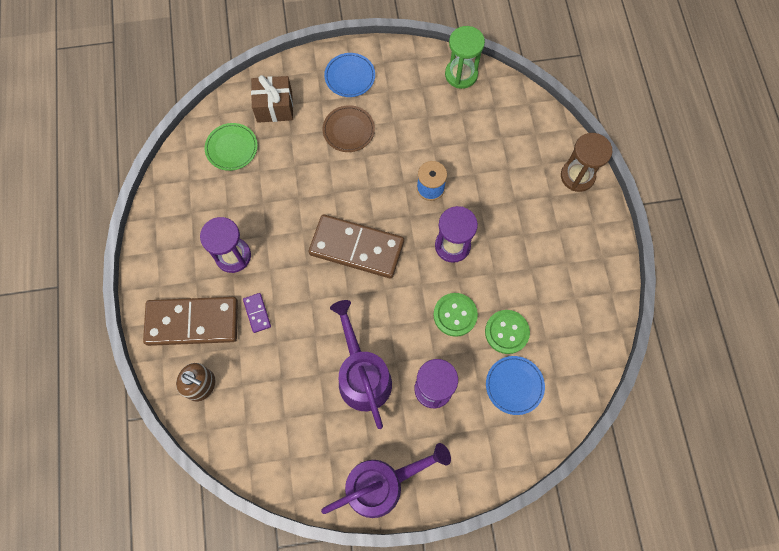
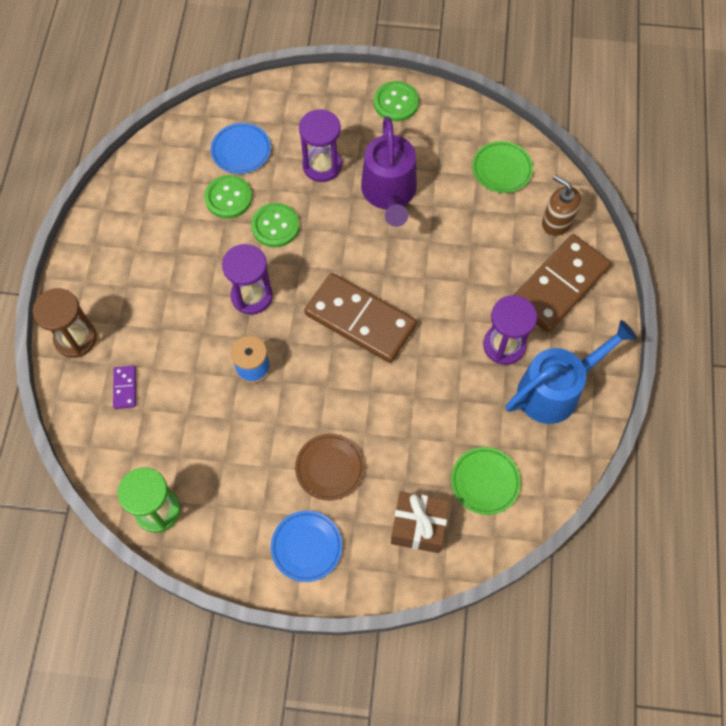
camera: 165 degrees left, 5 degrees down
brown domino [143,297,238,346] -> brown domino turned 60 degrees counterclockwise [514,234,611,333]
purple domino [243,293,271,333] -> purple domino moved to [113,366,136,409]
purple watering can [321,443,451,518] -> green button [374,81,419,122]
none -> green plate [472,141,533,193]
none -> blue watering can [506,320,637,424]

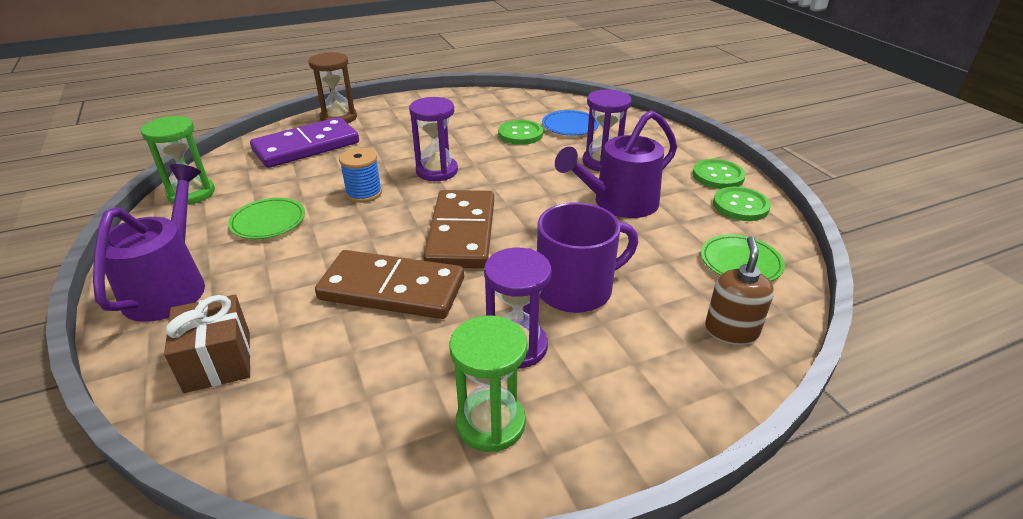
camera: 60 degrees right, 30 degrees down
purple domino [113,366,136,409] -> purple domino [250,117,359,168], size x2.41
green button [251,203,300,247] -> green button moved to [713,187,771,221]
blue plate [271,511,342,582] -> purple watering can [93,164,205,322]
brown plate [295,434,364,501] -> none
green plate [451,447,521,515] -> green plate moved to [228,198,305,239]
blue watering can [506,320,637,424] -> green hourglass [449,315,527,452]
brown domino [514,234,611,333] -> brown domino moved to [315,250,464,319]
none -> purple mug [537,202,638,313]

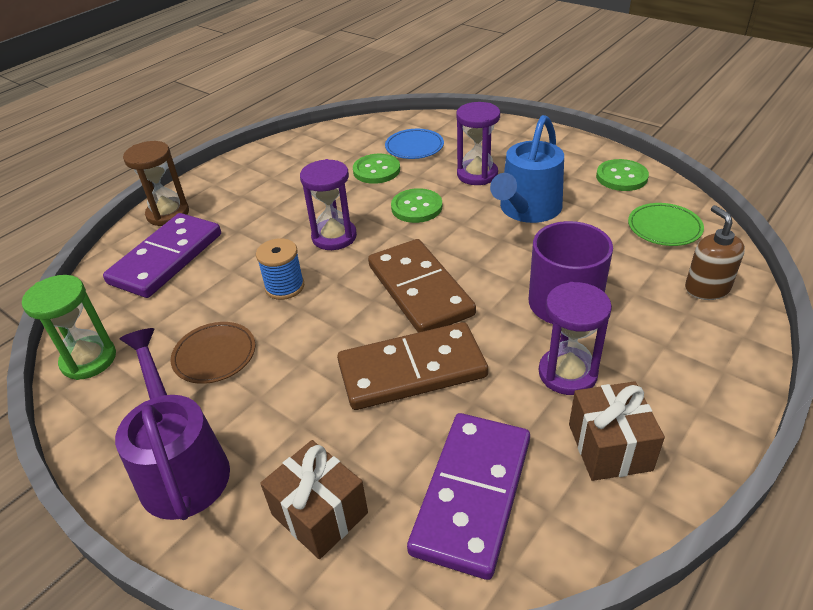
camera: 25 degrees left, 5 degrees up
green plate [228,198,305,239] -> brown plate [171,322,255,384]
green hourglass [449,315,527,452] -> brown gift [569,381,665,481]
purple watering can [555,110,677,218] -> blue watering can [490,115,564,223]
green button [692,159,746,189] -> green button moved to [391,188,442,223]
none -> purple domino [407,413,530,580]

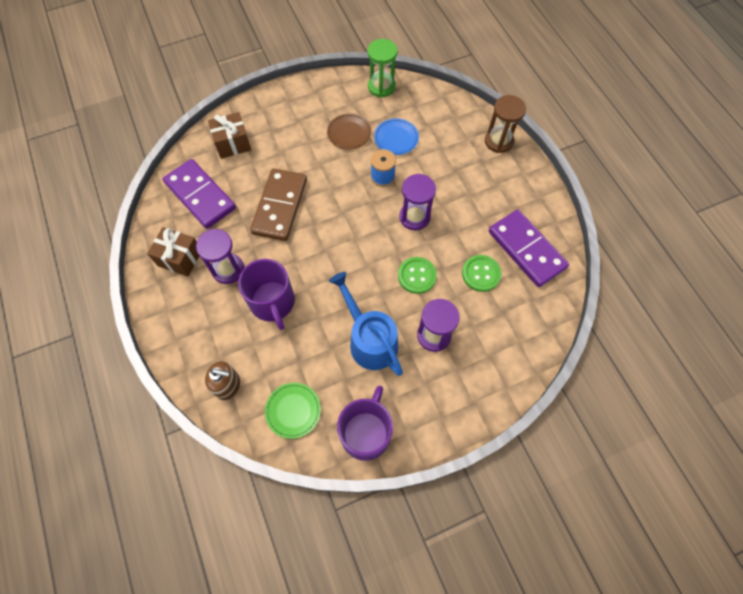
camera: 115 degrees right, 25 degrees up
purple domino [103,213,221,298] -> purple domino moved to [489,209,569,287]
purple watering can [115,328,230,520] -> none
brown domino [368,239,476,333] -> none
blue plate [385,129,444,159] -> blue plate moved to [374,118,419,155]
green button [596,159,649,191] -> purple mug [337,386,393,461]

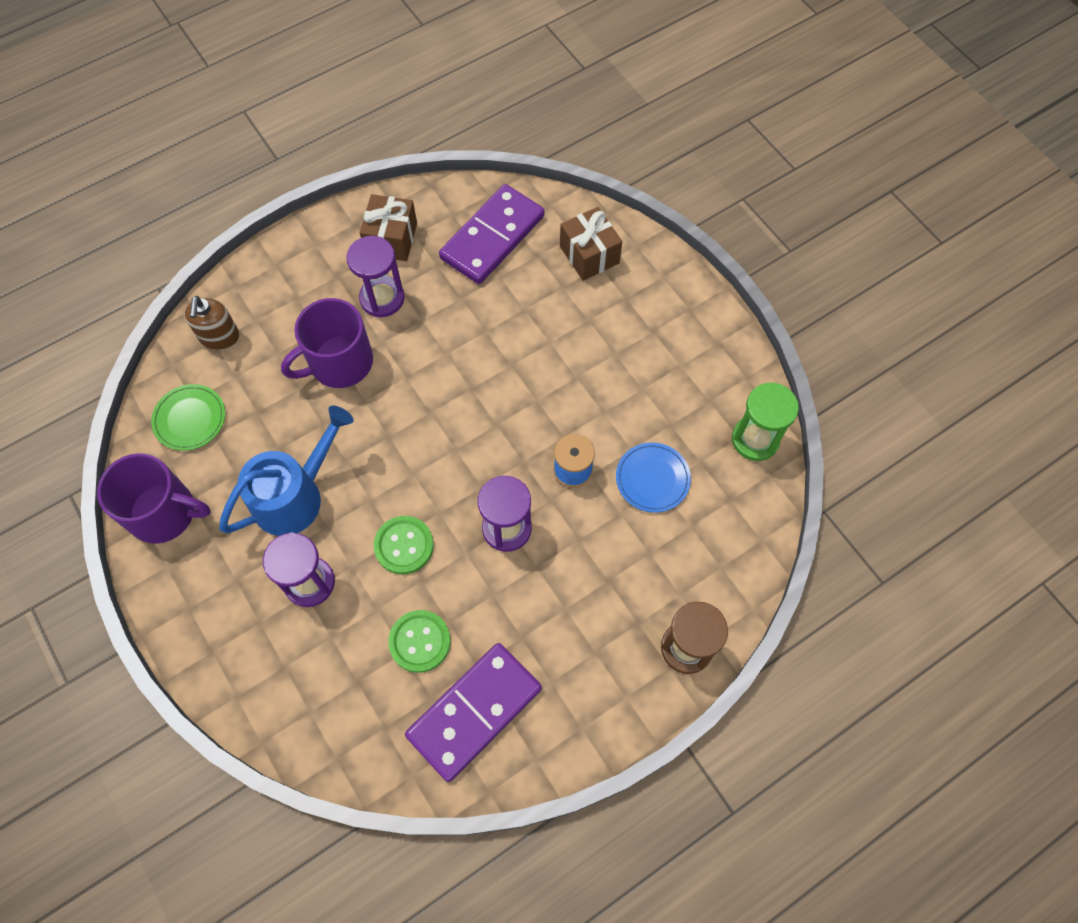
camera: 80 degrees right, 0 degrees up
brown domino [250,168,307,241] -> none
brown plate [327,113,372,150] -> none

